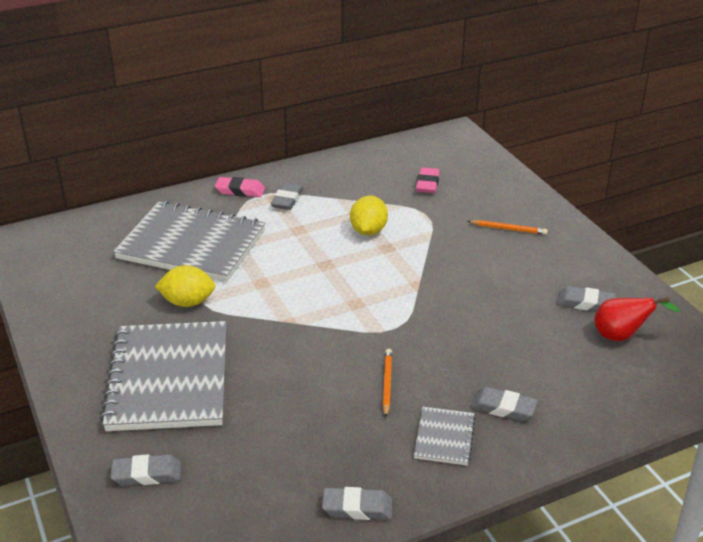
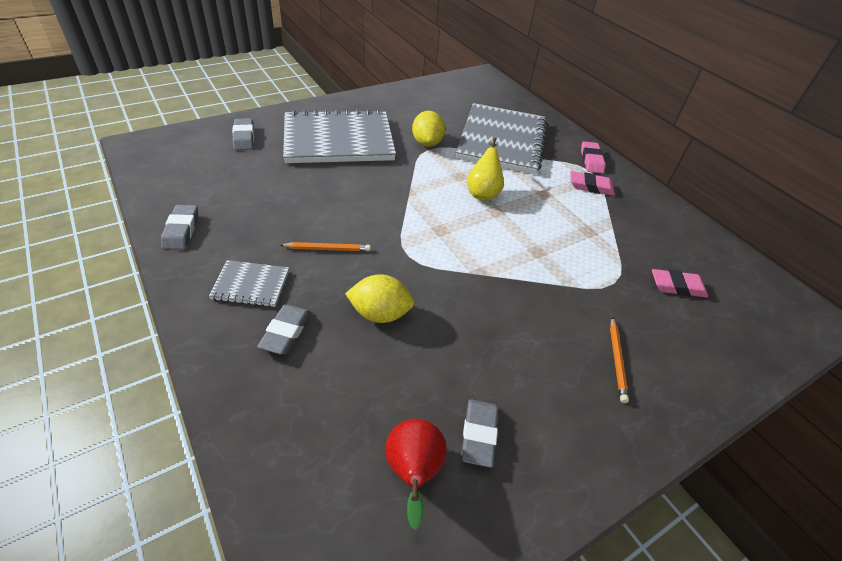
camera: 80 degrees right, 10 degrees up
grey eraser [271,183,304,210] -> pink eraser [570,171,615,196]
yellow lemon [350,196,388,236] -> yellow lemon moved to [345,274,414,323]
none -> yellow pear [467,138,504,200]

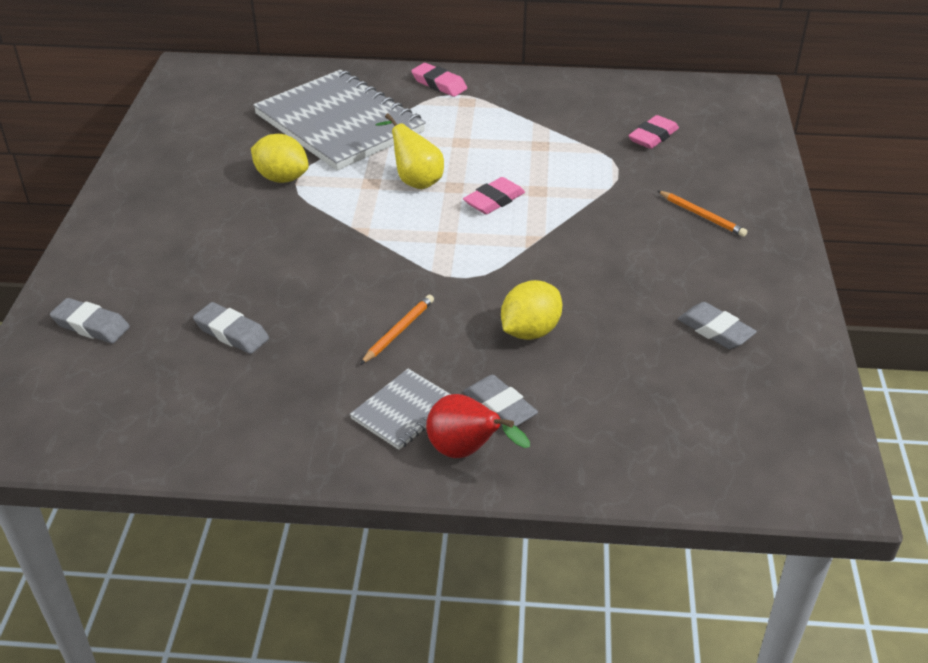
camera: 50 degrees left, 5 degrees down
grey eraser [161,205,198,250] -> grey eraser moved to [193,302,269,354]
grey notebook [283,109,396,163] -> none
red pear [385,419,446,530] -> red pear moved to [426,394,530,458]
pink eraser [570,171,615,196] -> pink eraser moved to [463,177,525,214]

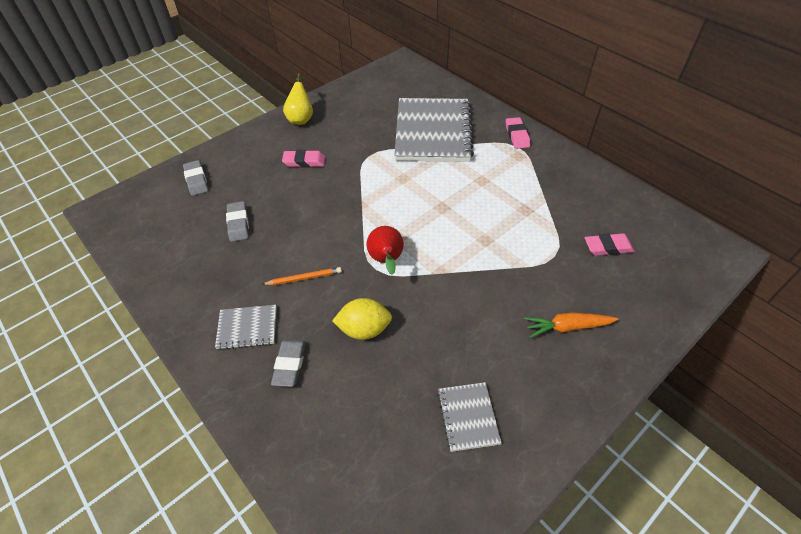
camera: 45 degrees right, 10 degrees up
yellow lemon [251,134,309,183] -> none
yellow pear [376,113,444,189] -> yellow pear moved to [283,73,313,125]
red pear [426,394,530,458] -> red pear moved to [367,226,404,275]
pink eraser [463,177,525,214] -> pink eraser moved to [282,150,325,168]
orange pencil [658,191,747,237] -> orange carrot [524,313,619,338]
grey eraser [678,302,757,349] -> grey notebook [437,382,502,452]

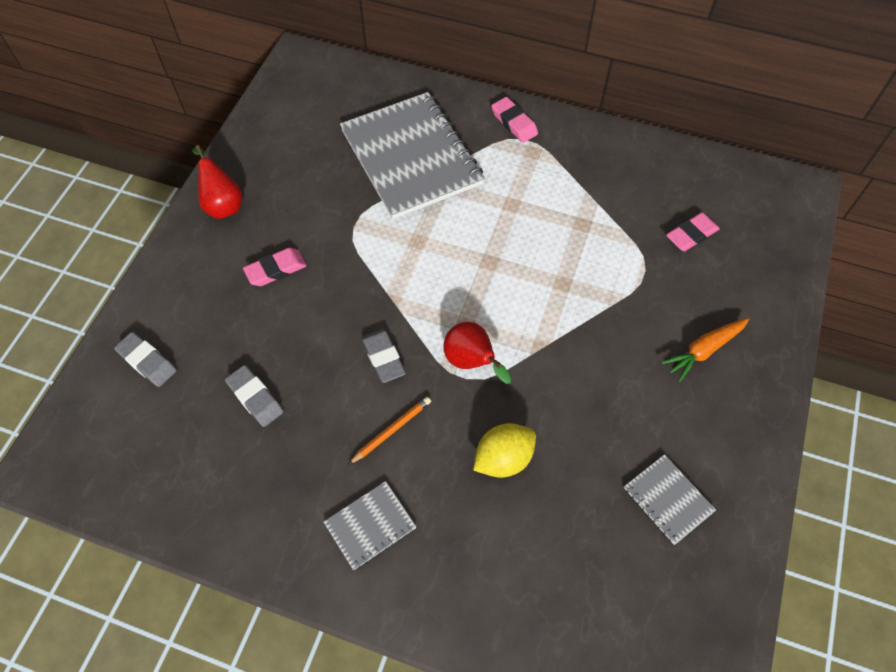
camera: 30 degrees left, 10 degrees up
grey eraser [271,339,306,387] -> grey eraser moved to [361,329,406,383]
yellow pear [283,73,313,125] -> red pear [192,145,242,219]

